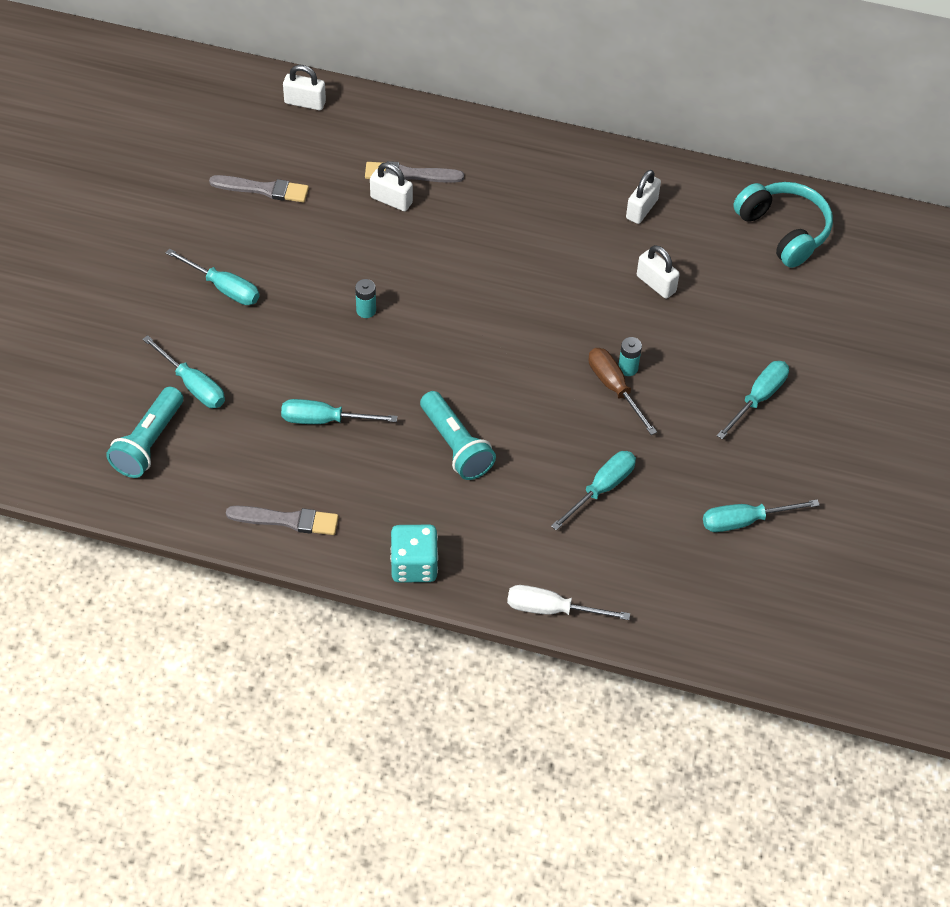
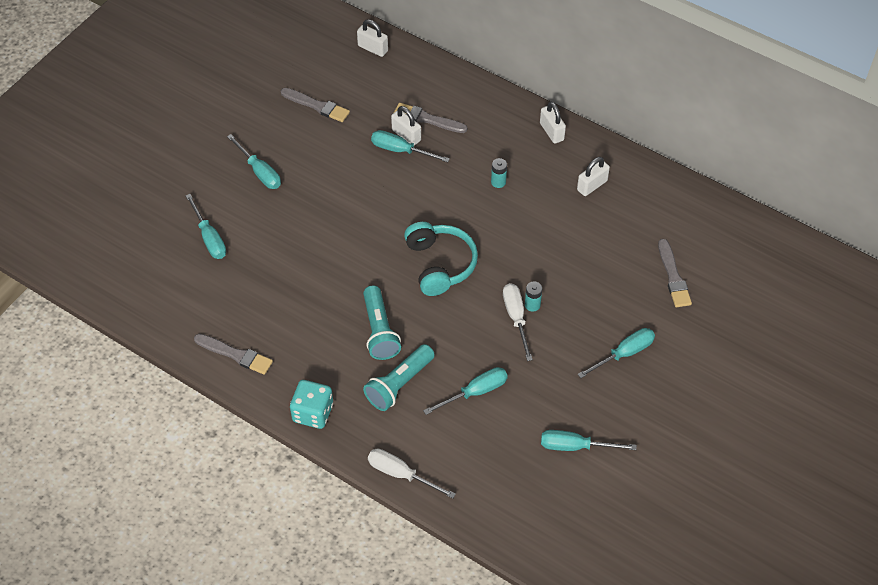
camera: 20 degrees right, 0 degrees up
turquoise flashlight [106,387,183,478] -> turquoise flashlight moved to [363,344,435,411]
turquoise screwdriver [281,399,398,424] -> turquoise screwdriver moved to [371,130,450,162]
turquoise battery [355,279,376,318] -> turquoise battery moved to [491,158,507,188]
brown screwdriver [588,348,657,435] -> white screwdriver [503,283,533,361]
white padlock [637,245,680,299] -> white padlock moved to [540,102,566,144]
turquoise headphones [733,182,833,268] -> turquoise headphones moved to [404,222,478,296]
none -> grey brush [658,239,692,307]

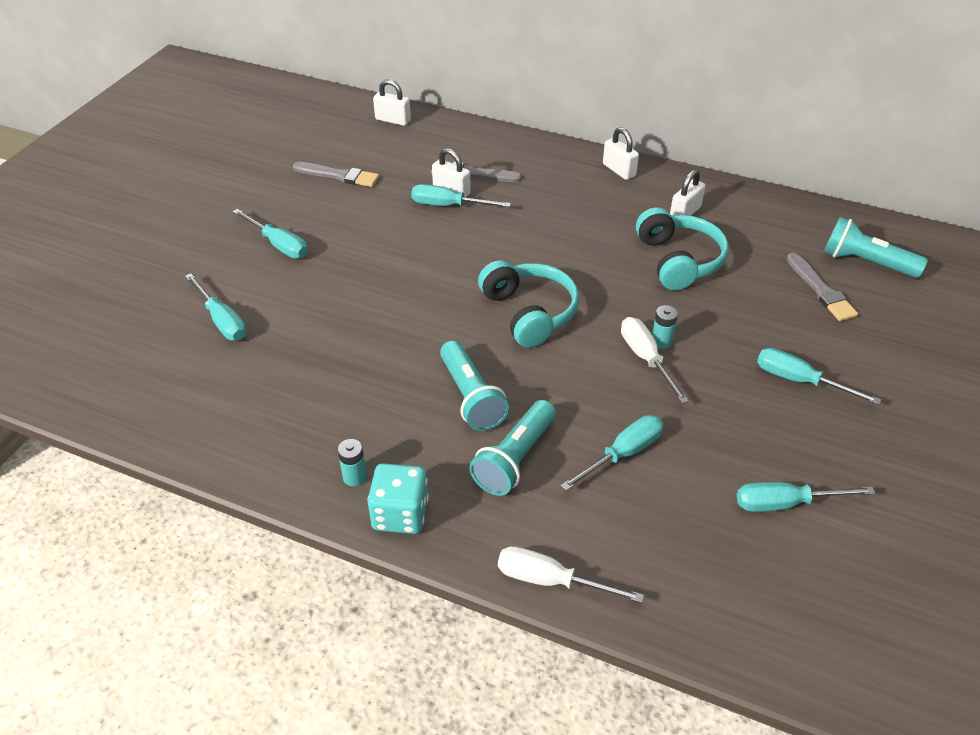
camera: 10 degrees left, 10 degrees down
grey brush [194,334,273,375] -> none
turquoise battery [491,158,507,188] -> turquoise battery moved to [338,439,367,486]
turquoise screwdriver [577,328,655,378] -> turquoise screwdriver turned 105 degrees counterclockwise [757,348,882,405]
none -> turquoise headphones [636,207,729,290]
none -> turquoise flashlight [824,217,928,278]

